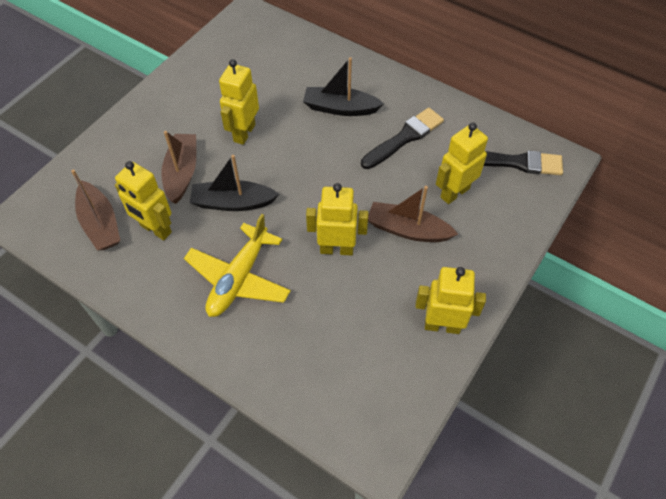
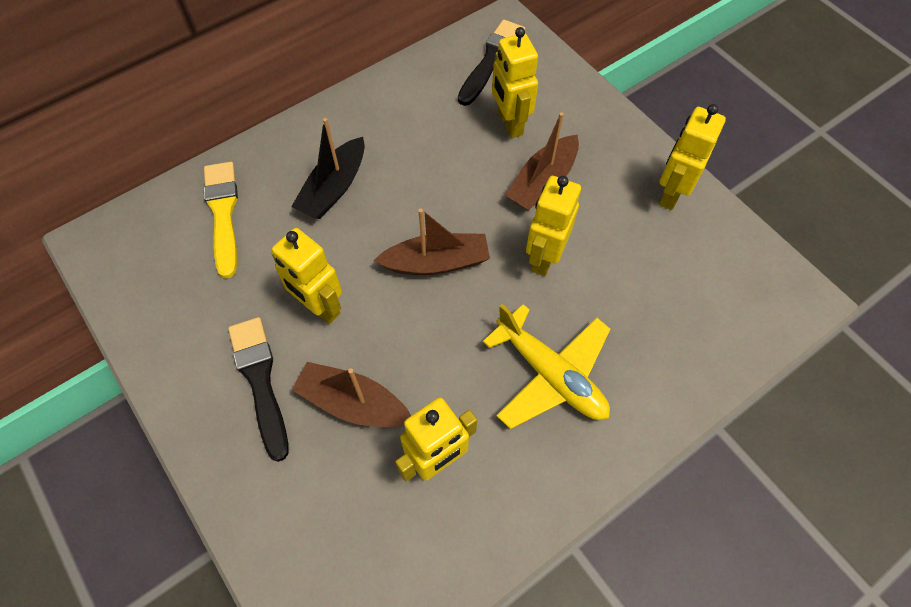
camera: 70 degrees left, 5 degrees up
brown boat [71,169,120,251] -> brown boat moved to [374,209,490,275]
black boat [190,155,279,211] -> none
black brush [361,108,444,169] -> black brush moved to [228,317,289,462]
none -> yellow brush [204,162,238,279]

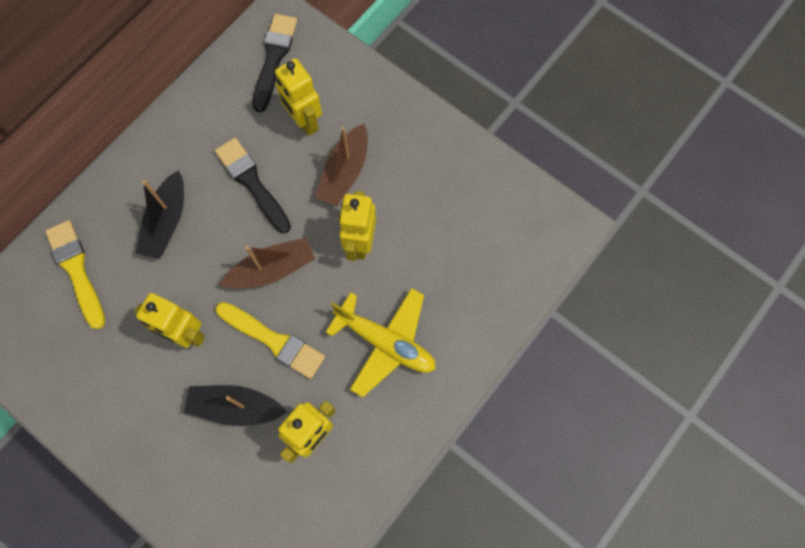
camera: 15 degrees left, 10 degrees up
black brush [228,317,289,462] -> black brush moved to [215,138,291,233]
brown boat [292,362,411,427] -> black boat [184,385,287,426]
yellow robot [659,104,726,210] -> none
none -> yellow brush [216,302,325,379]

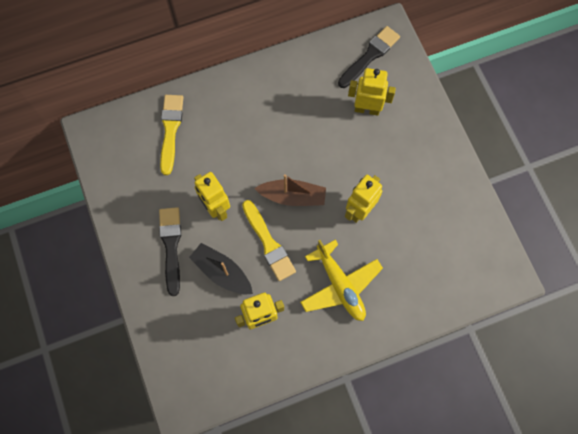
camera: 30 degrees right, 0 degrees up
black boat [136,170,184,259] -> none
black brush [215,138,291,233] -> black brush moved to [159,207,181,296]
yellow robot [275,58,322,136] -> yellow robot turned 105 degrees clockwise [348,68,396,116]
brown boat [315,124,368,206] -> none

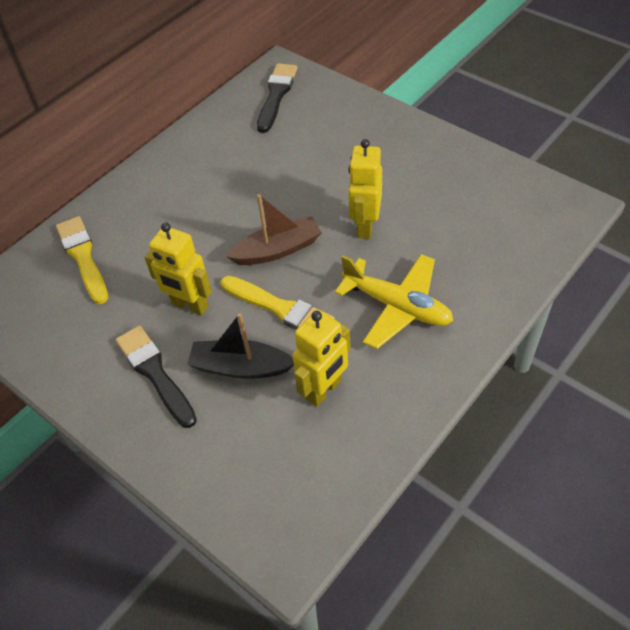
camera: 25 degrees left, 20 degrees down
yellow robot [348,68,396,116] -> none

